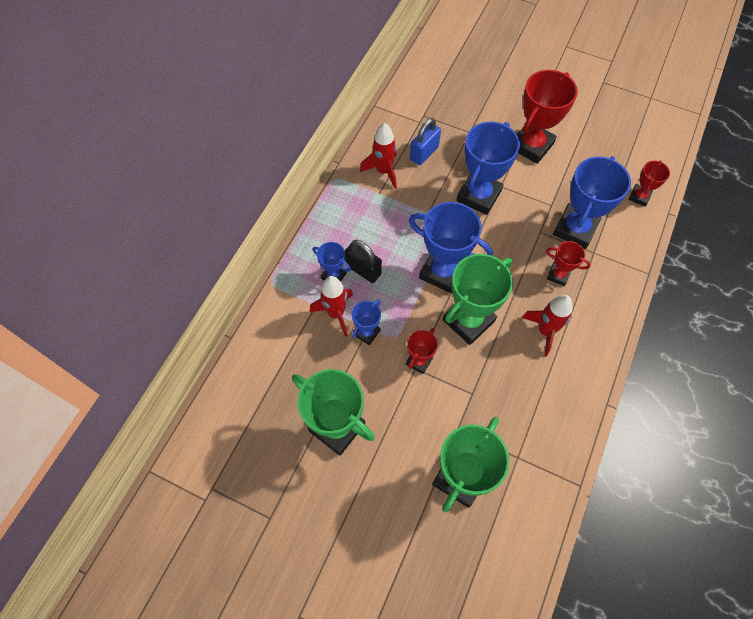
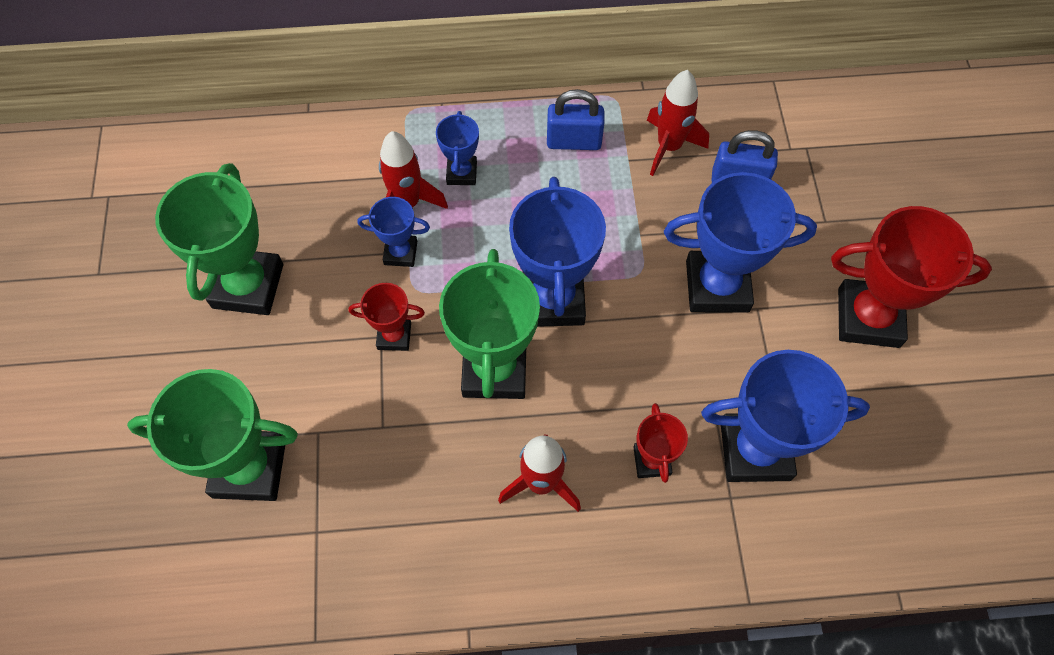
camera: 60 degrees right, 0 degrees up
black padlock [345,240,382,283] -> none
green trophy [443,254,513,345] -> green trophy turned 75 degrees clockwise [439,249,540,399]
red trophy [628,160,670,207] -> none
none -> blue padlock [547,89,605,150]

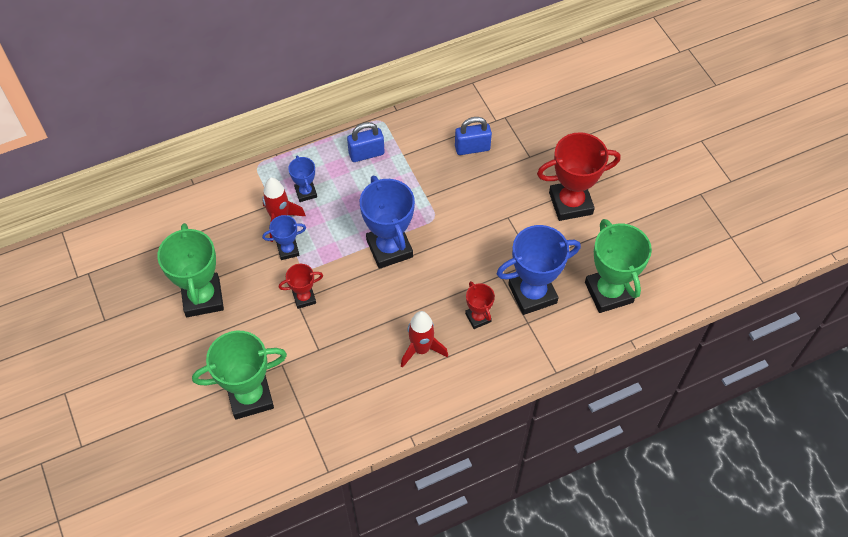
camera: 20 degrees left, 5 degrees down
green trophy [439,249,540,399] -> green trophy moved to [585,219,652,313]
red rocket [647,70,709,176] -> none
blue trophy [664,172,817,313] -> none

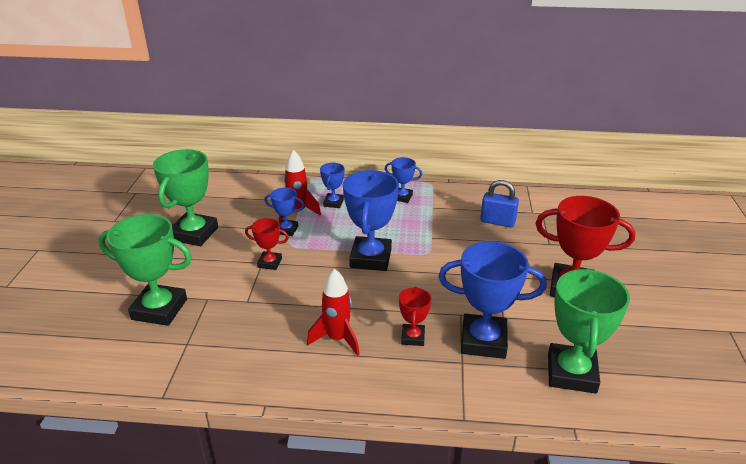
camera: 30 degrees right, 25 degrees down
blue padlock [347,122,385,162] -> blue trophy [385,157,422,203]

